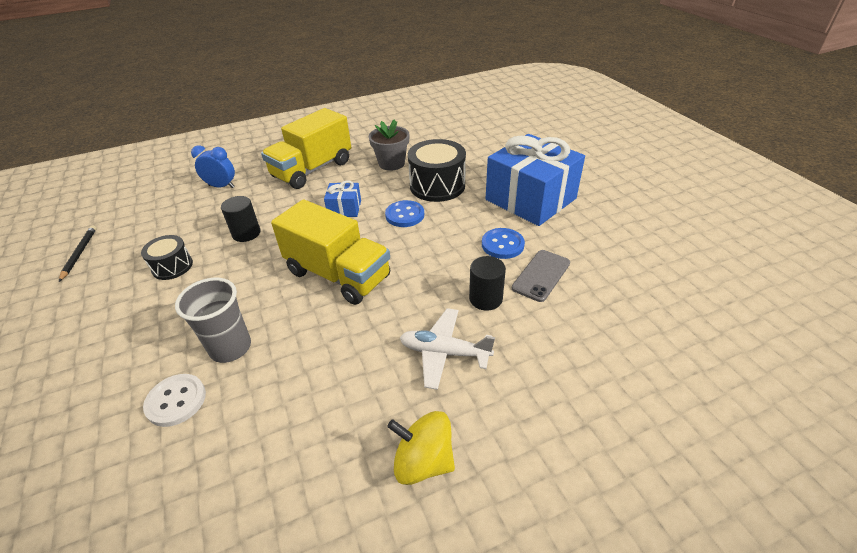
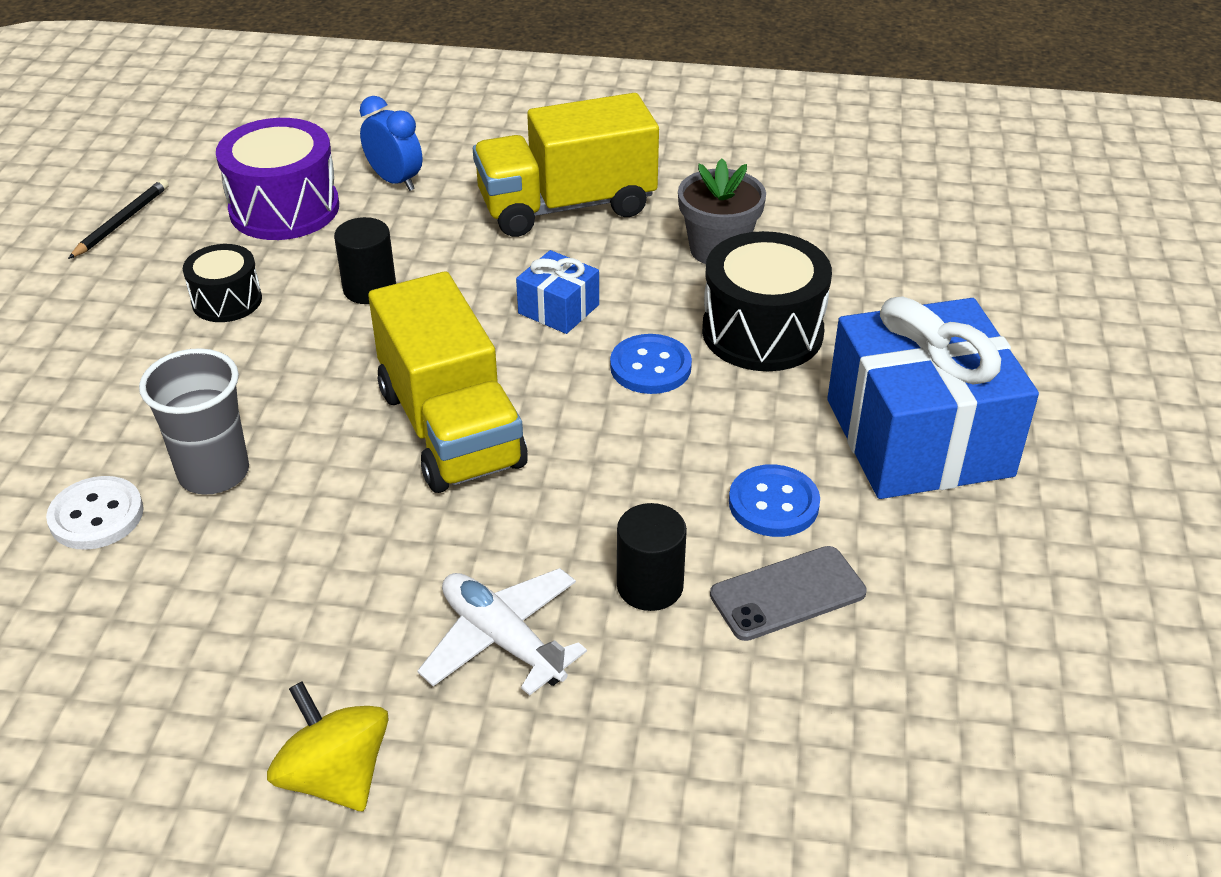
camera: 30 degrees right, 0 degrees up
none -> purple drum [216,118,339,240]

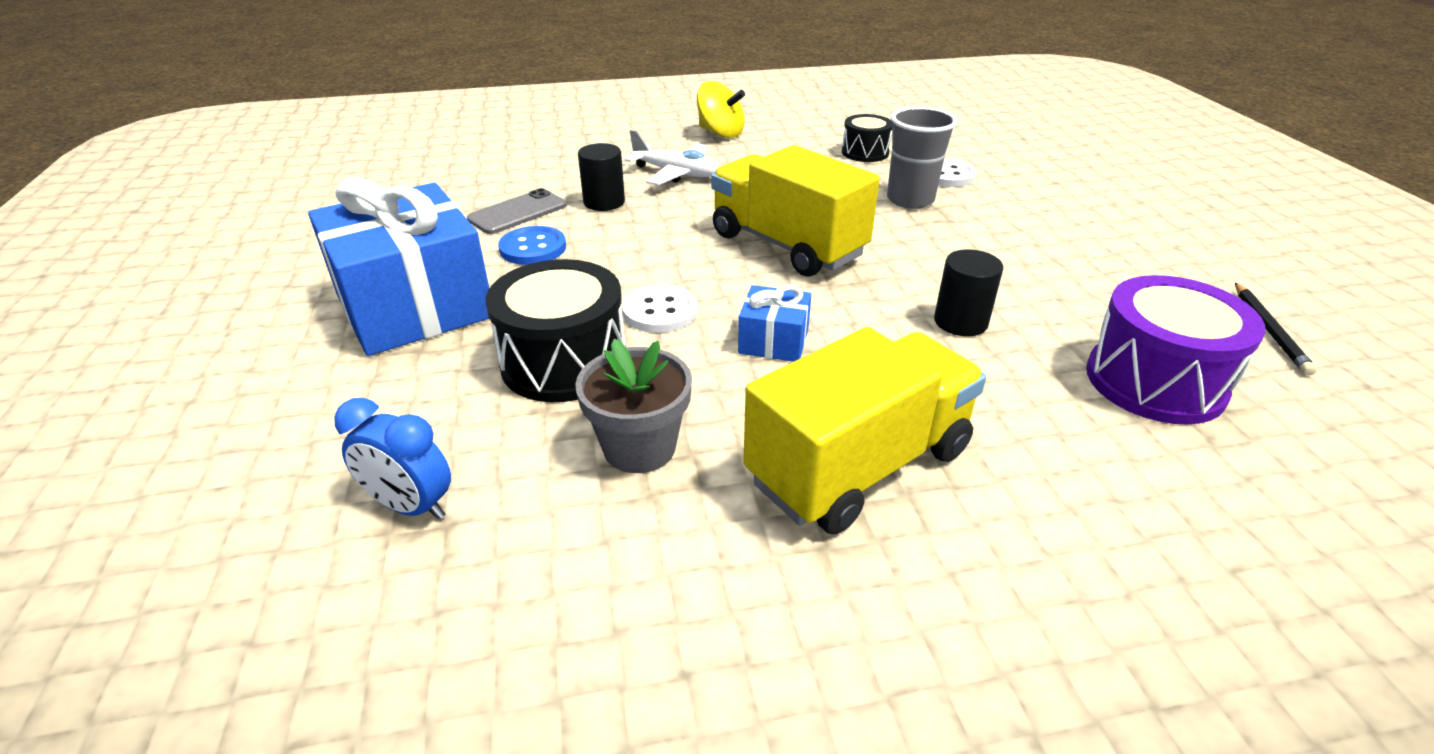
camera: 160 degrees right, 5 degrees down
black drum [183,244,262,322] -> black drum moved to [842,114,893,162]
blue clock [360,96,423,191] -> blue clock moved to [334,398,451,520]
blue button [610,334,692,394] -> white button [622,284,697,333]

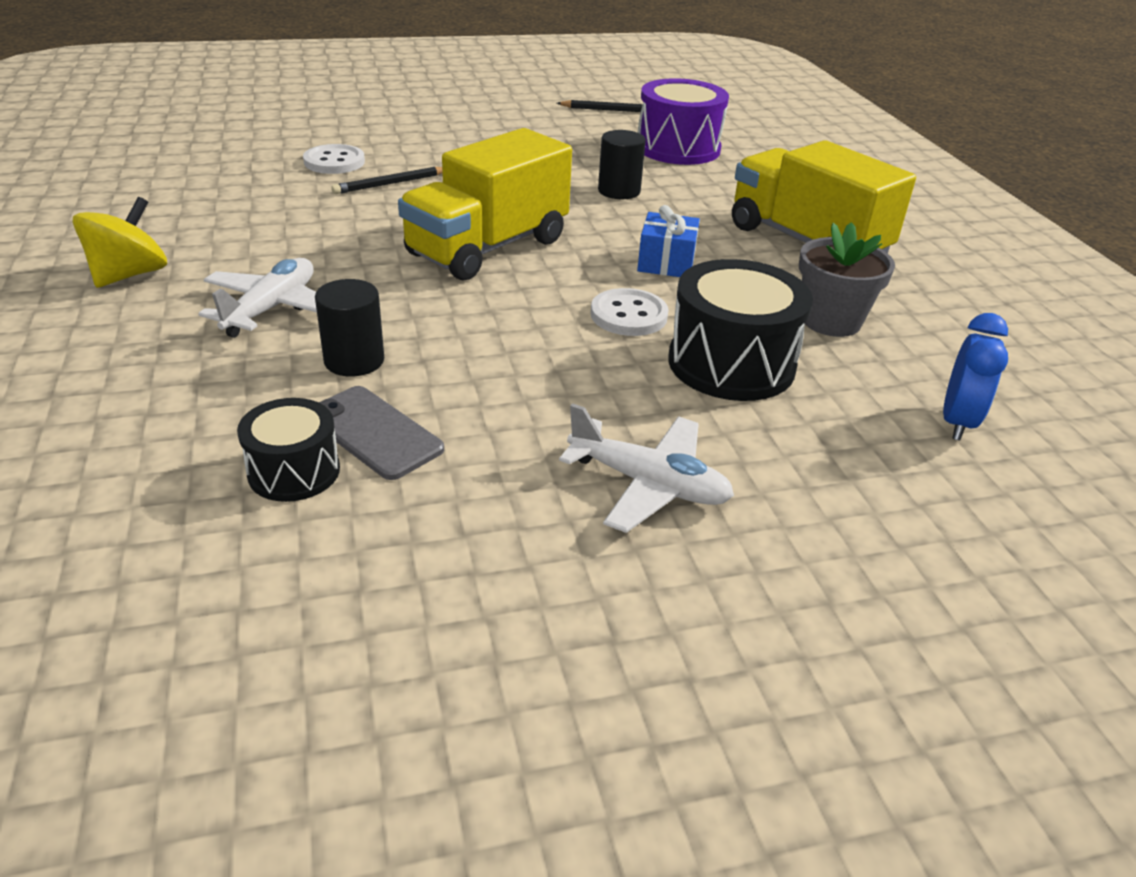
camera: 95 degrees left, 0 degrees up
blue gift [308,177,490,356] -> white plane [559,403,734,533]
blue button [498,226,566,265] -> none
black drum [842,114,893,162] -> black drum moved to [237,398,340,502]
grey cup [887,106,957,209] -> black pencil [331,167,442,194]

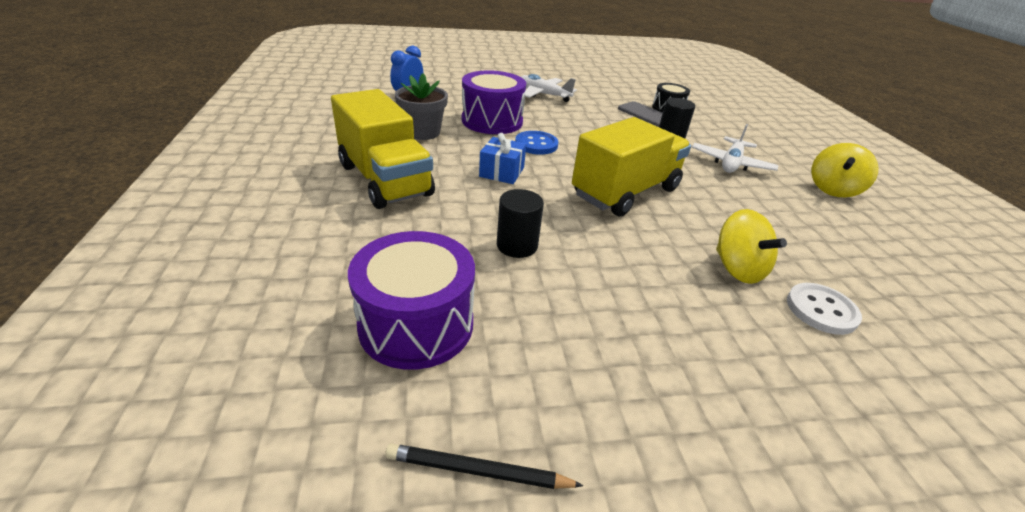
camera: 175 degrees left, 0 degrees up
black pencil [331,167,442,194] -> yellow spinning top [716,209,787,284]
white button [591,288,669,336] -> blue button [515,131,558,155]
black drum [668,259,813,401] -> purple drum [462,70,526,134]

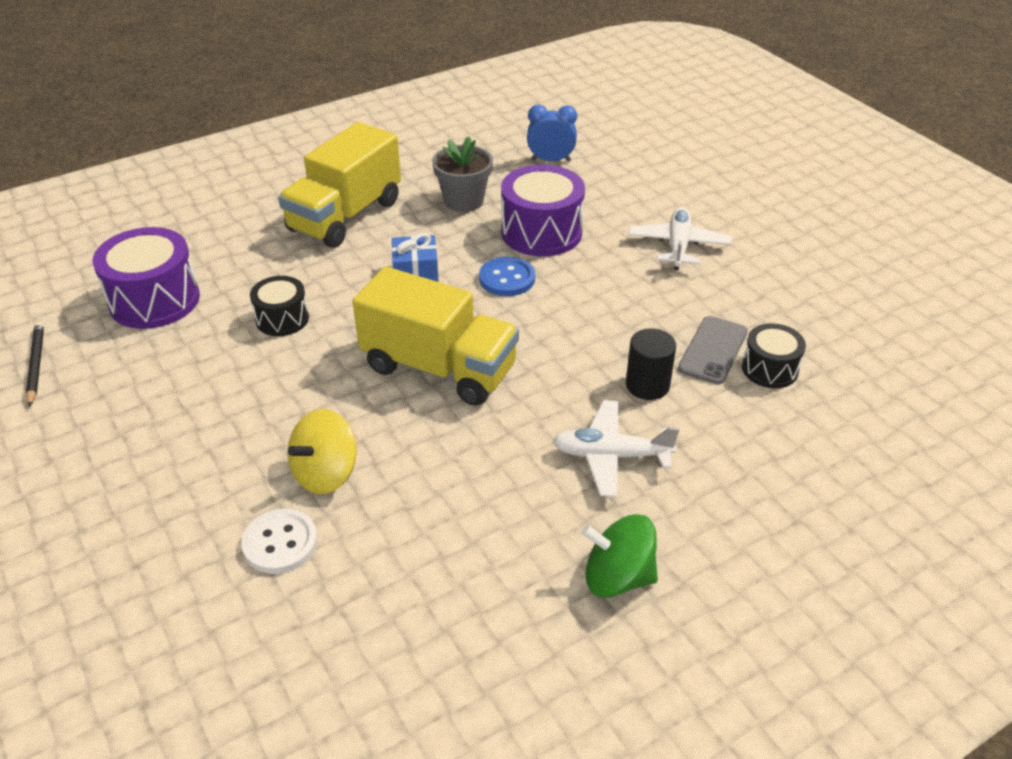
camera: 70 degrees right, 5 degrees up
black cylinder [497,189,544,258] -> black drum [250,276,309,336]
yellow spinning top [811,143,879,197] -> green spinning top [581,514,658,598]

